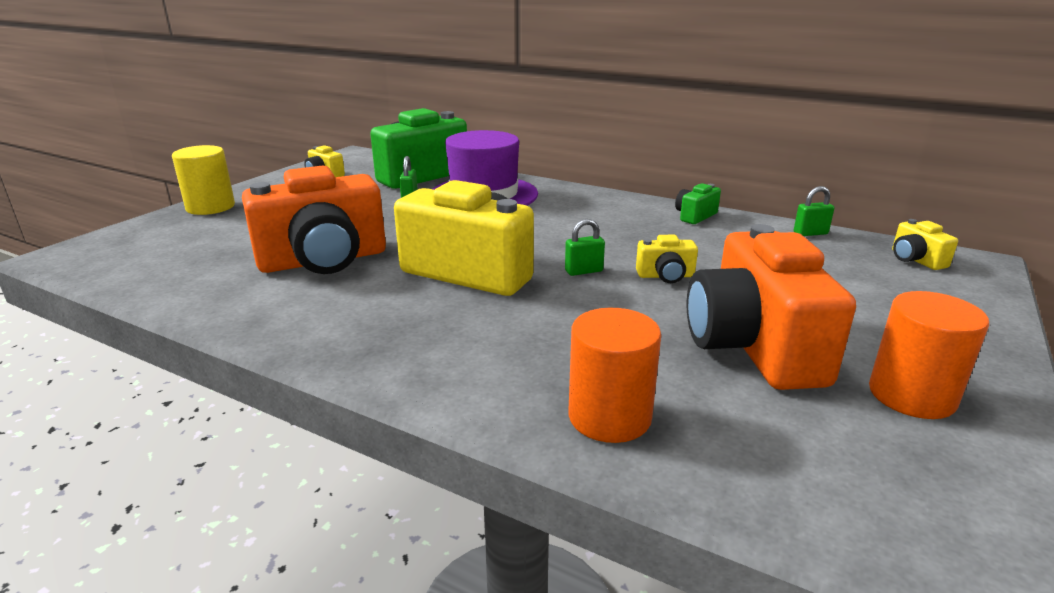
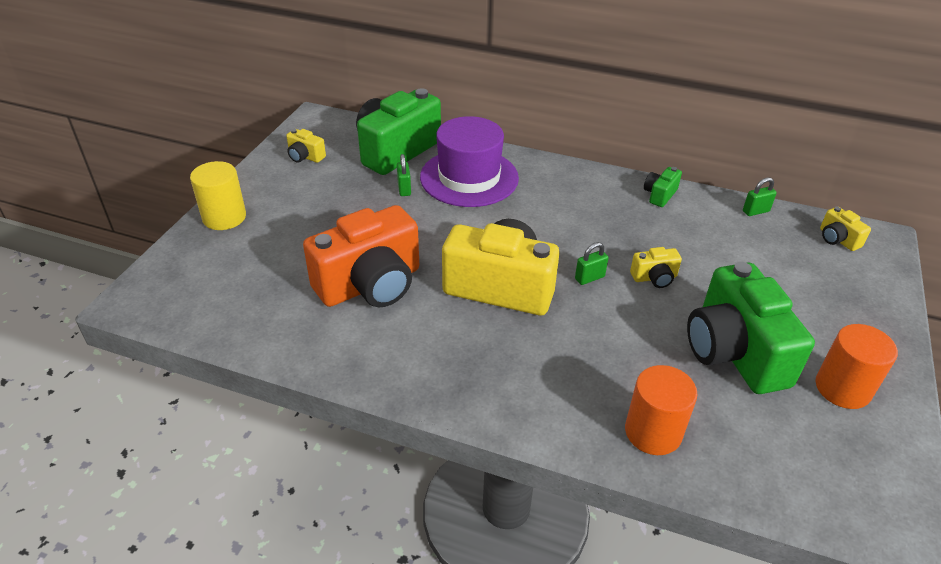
camera: 10 degrees left, 15 degrees up
orange camera [687,224,856,390] -> green camera [687,262,815,394]

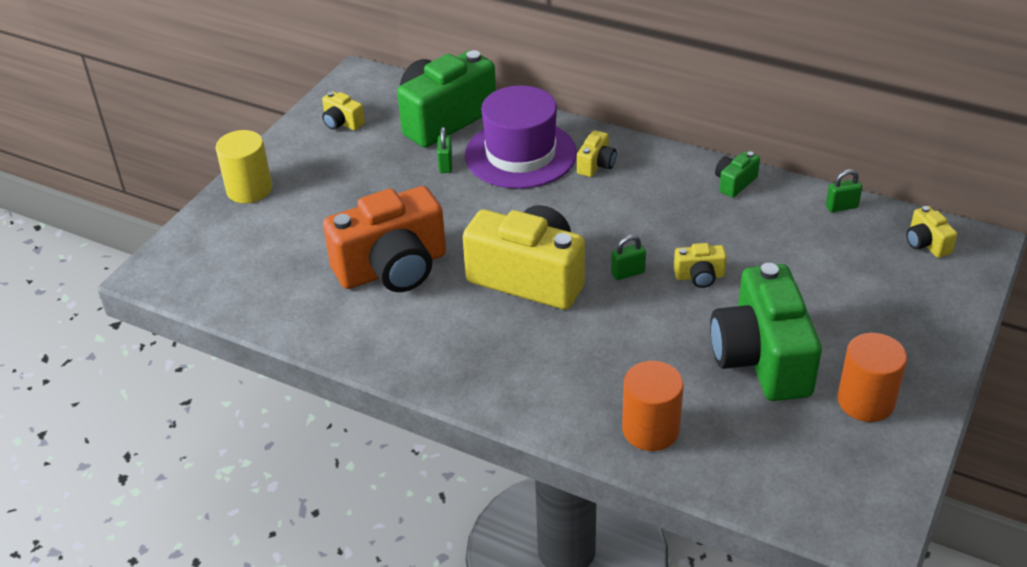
camera: 10 degrees right, 0 degrees up
none -> yellow camera [577,130,617,177]

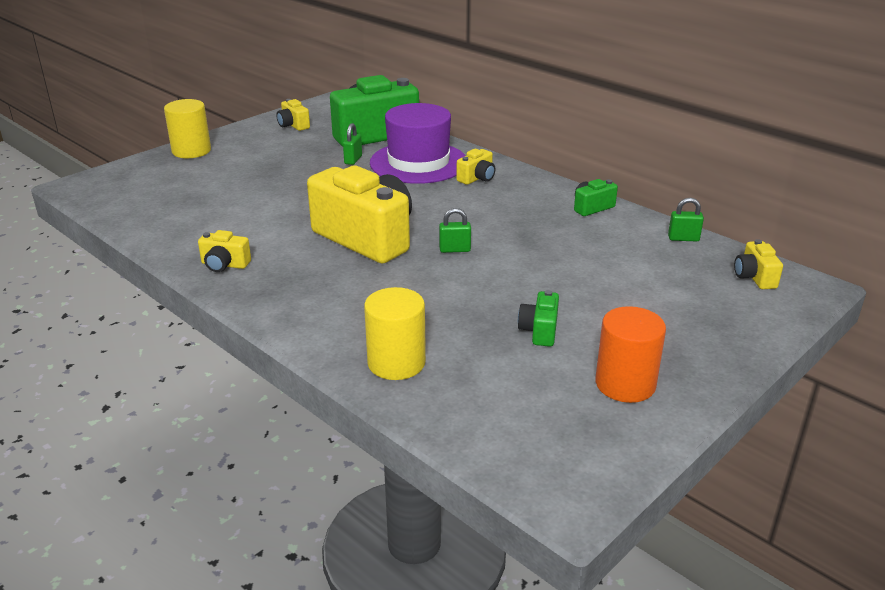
camera: 15 degrees right, 10 degrees down
orange camera [323,186,446,292] -> none
orange cylinder [622,361,684,451] -> yellow cylinder [364,287,426,380]
yellow camera [674,243,727,288] -> yellow camera moved to [198,230,251,272]
green camera [710,263,822,401] -> green camera [518,290,559,347], size x0.43

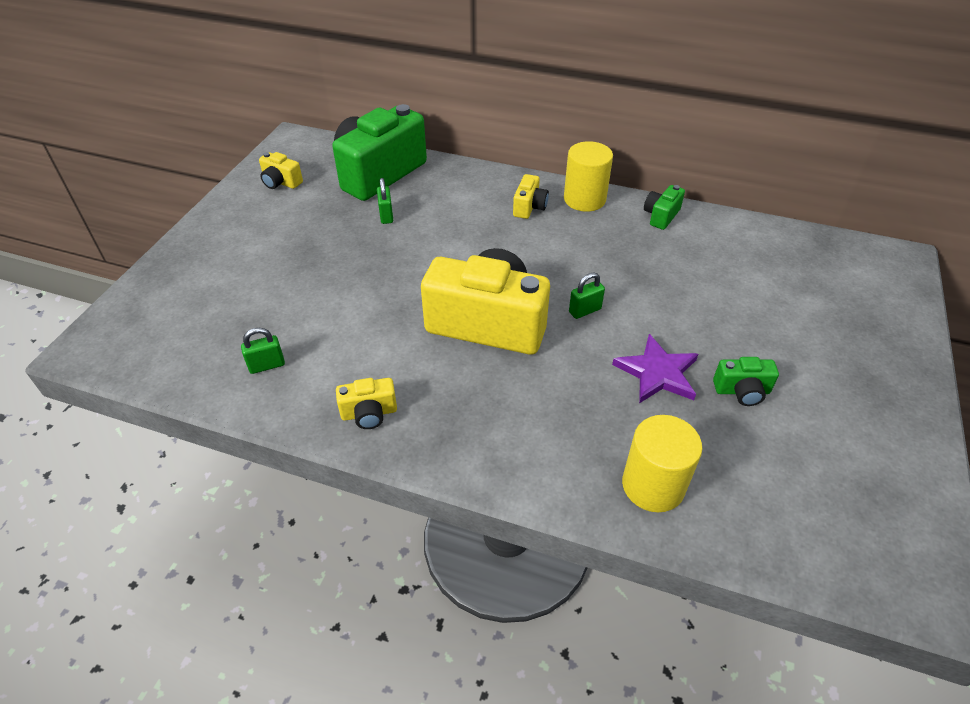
camera: 25 degrees left, 15 degrees up
yellow cylinder [164,99,211,158] -> yellow cylinder moved to [564,141,613,212]
purple hat [370,103,466,184] -> none
green camera [518,290,559,347] -> green camera turned 75 degrees counterclockwise [713,357,779,406]
orange cylinder [595,306,666,403] -> none
green padlock [668,198,704,241] -> green padlock moved to [241,328,285,374]
yellow camera [734,239,783,289] -> none
none -> purple star [612,334,698,403]

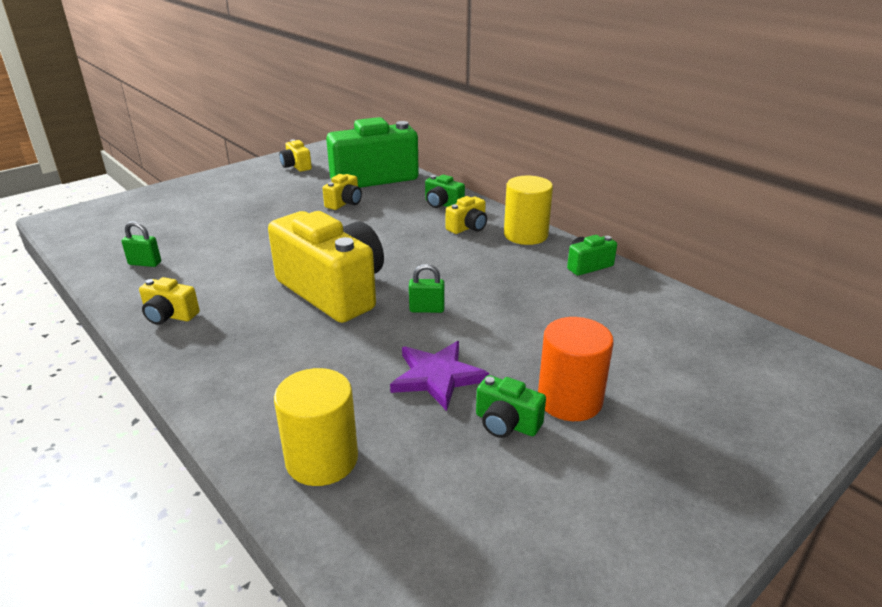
camera: 30 degrees right, 15 degrees down
green padlock [377,178,393,224] -> yellow camera [323,174,362,210]
none -> green camera [425,175,465,208]
none -> orange cylinder [538,317,614,421]

